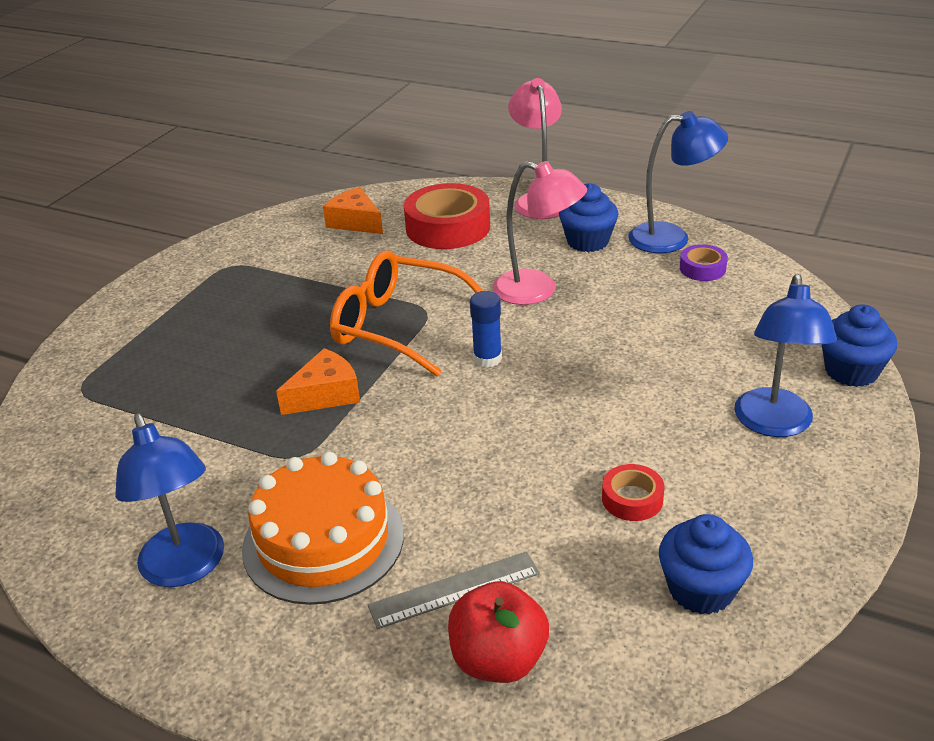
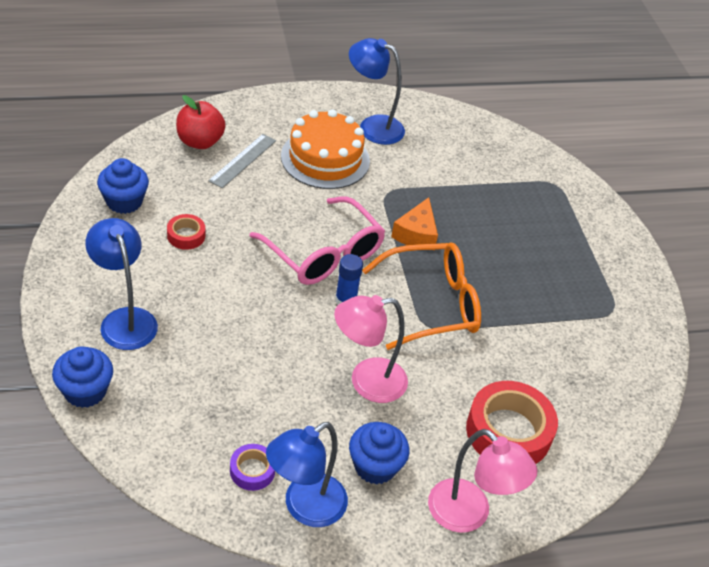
camera: 135 degrees right, 10 degrees up
orange cheese [323,187,383,234] -> none
none -> pink glasses [249,196,385,285]

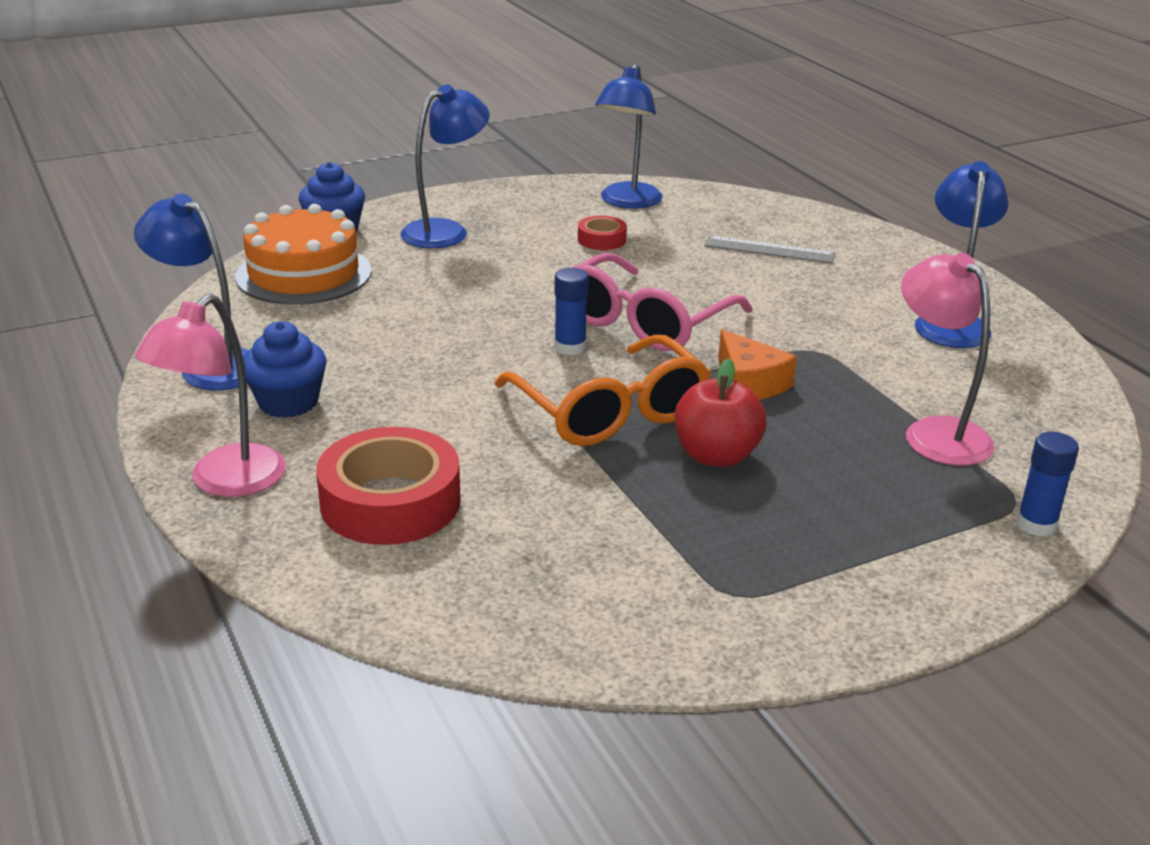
camera: 80 degrees right, 15 degrees down
blue cupcake [97,158,149,214] -> blue lamp [595,64,663,209]
red apple [176,95,226,149] -> red apple moved to [675,359,767,467]
purple tape [230,444,275,491] -> none
orange cake [281,109,370,189] -> orange cake moved to [235,204,371,305]
pink lamp [334,295,408,403] -> pink lamp moved to [901,253,995,466]
orange cheese [391,197,438,245] -> orange cheese turned 120 degrees counterclockwise [718,329,797,400]
none -> blue glue stick [1016,432,1079,537]

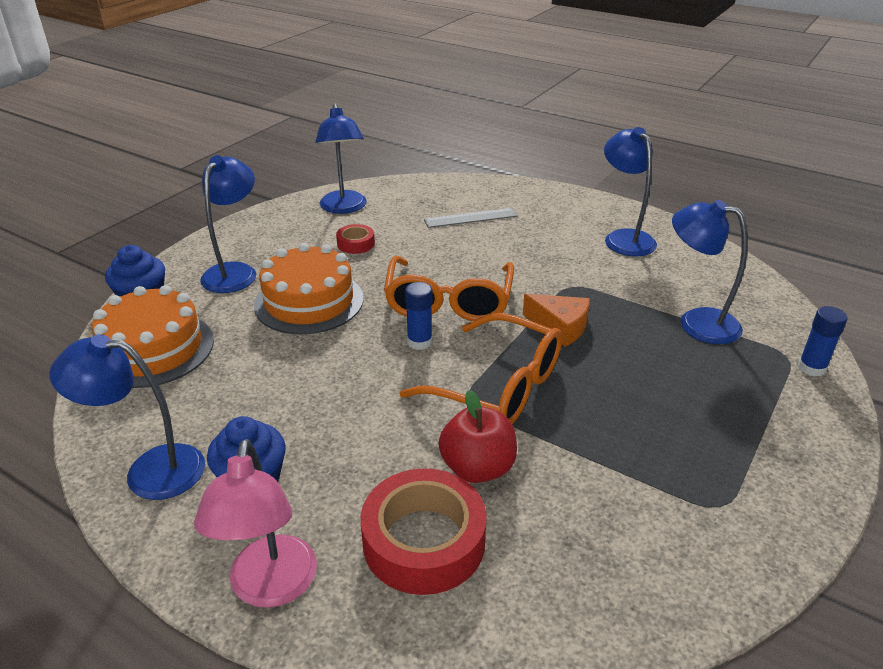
camera: 30 degrees left, 5 degrees up
pink glasses [572,253,752,351] -> orange glasses [384,256,514,321]
red apple [675,359,767,467] -> red apple moved to [439,390,517,483]
pink lamp [901,253,995,466] -> blue lamp [672,200,748,344]
none -> orange cake [254,243,364,334]

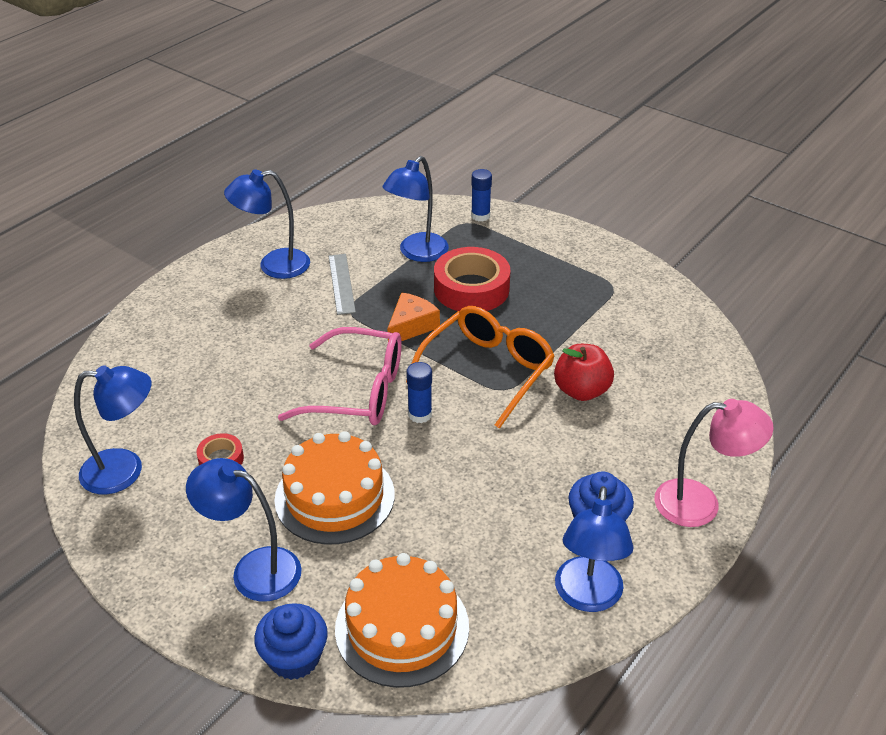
camera: 85 degrees left, 5 degrees up
red tape [361,468,487,595] -> red tape moved to [434,247,510,311]
orange glasses [384,256,514,321] -> pink glasses [278,327,402,425]
grey ruler [424,208,517,228] -> grey ruler moved to [329,254,356,315]

